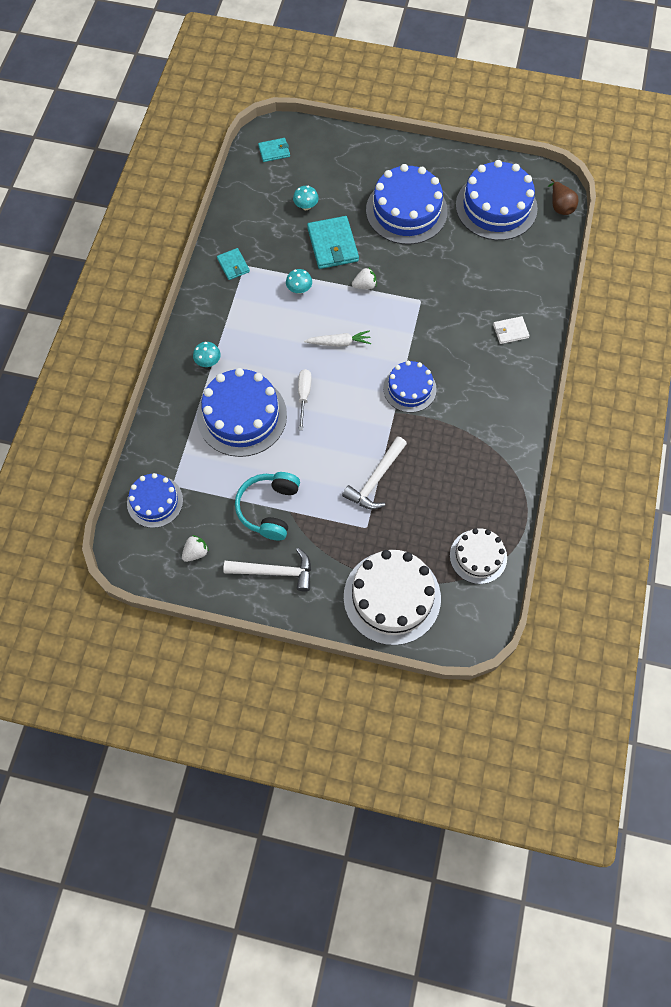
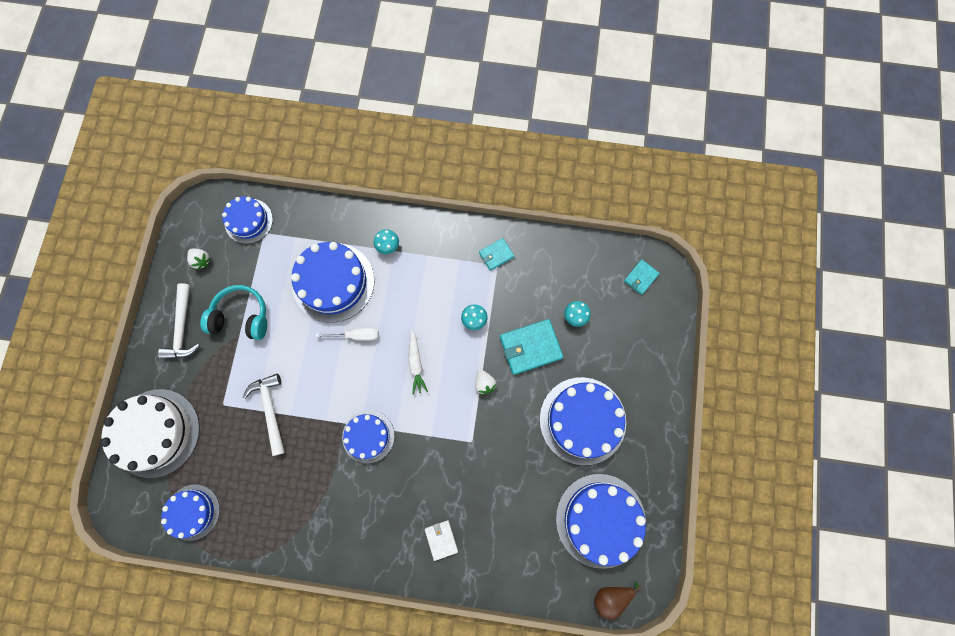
camera: 85 degrees right, 10 degrees up
turquoise wallet [258,138,290,162] -> turquoise wallet turned 60 degrees clockwise [624,260,660,295]
white hammer [342,436,407,509] -> white hammer turned 45 degrees clockwise [243,374,285,456]
white cake [450,528,507,584] -> blue cake [161,484,220,541]

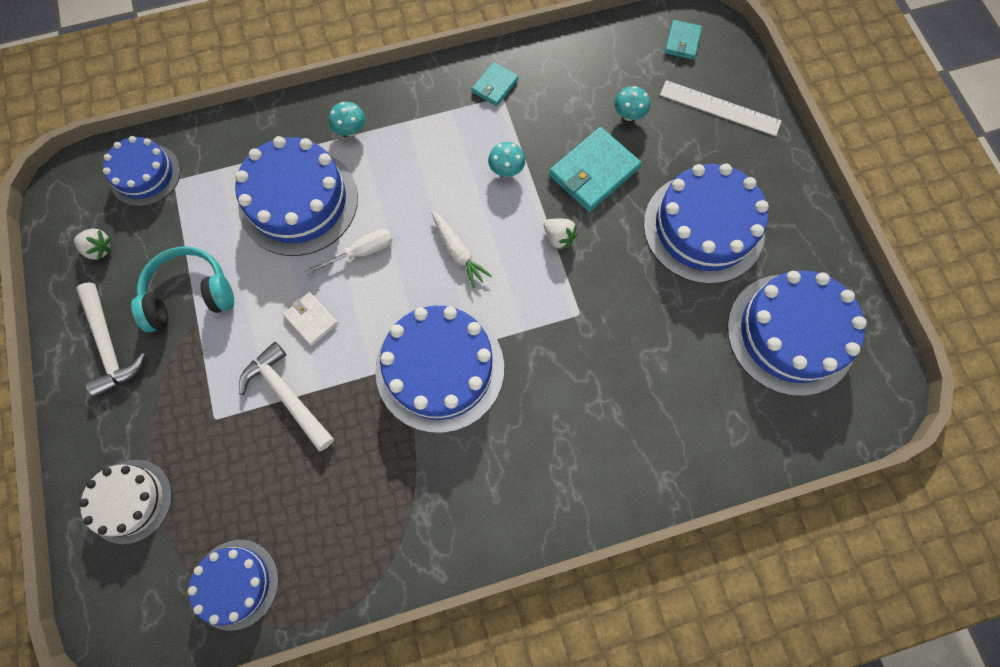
camera: 25 degrees left, 5 degrees down
white cake [100,389,200,478] -> white cake [79,460,172,544], size x0.60
blue cake [342,410,395,463] -> blue cake [375,306,504,433], size x1.67
white wallet [425,520,458,561] -> white wallet moved to [283,292,338,346]
brown pear [594,581,642,620] -> none
none -> white ruler [660,80,782,136]

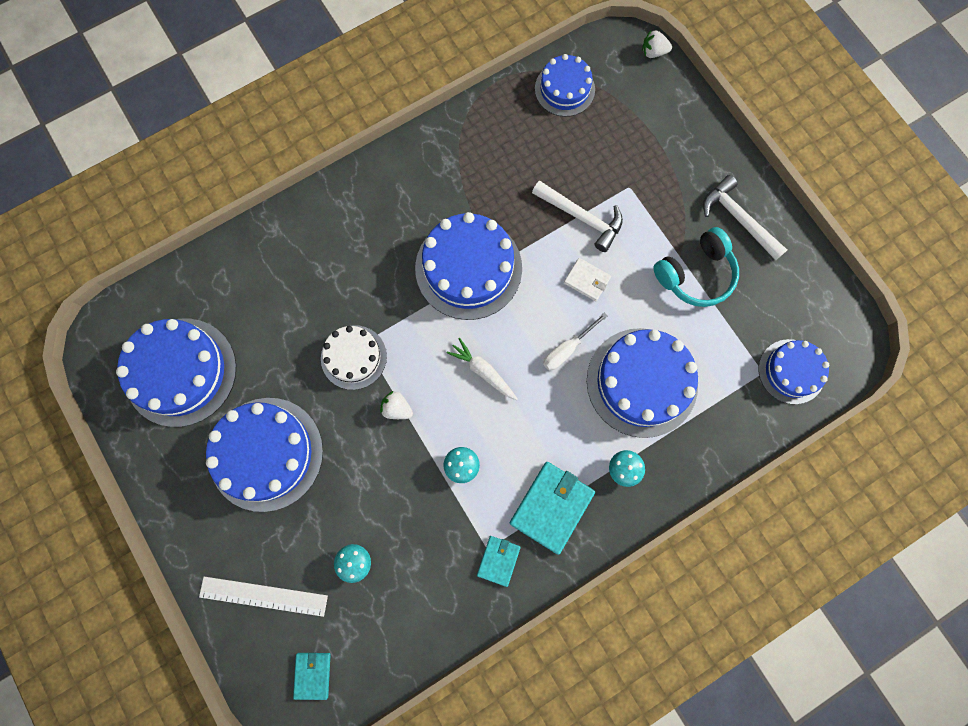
camera: 165 degrees right, 5 degrees up
white strawberry [74,228,111,260] -> white strawberry moved to [642,30,672,58]
white cake [79,460,172,544] -> white cake moved to [321,325,387,390]
turquoise wallet [549,127,642,212] -> turquoise wallet moved to [510,462,595,555]

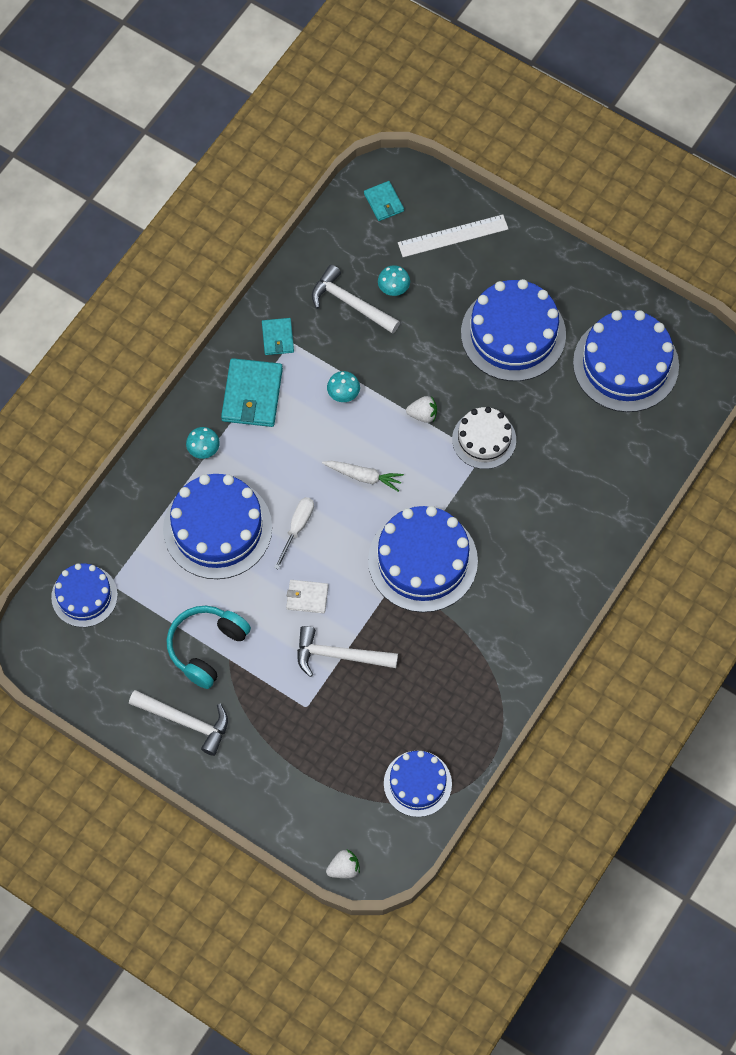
camera: 155 degrees right, 10 degrees down
none -> white hammer [312,265,400,334]

